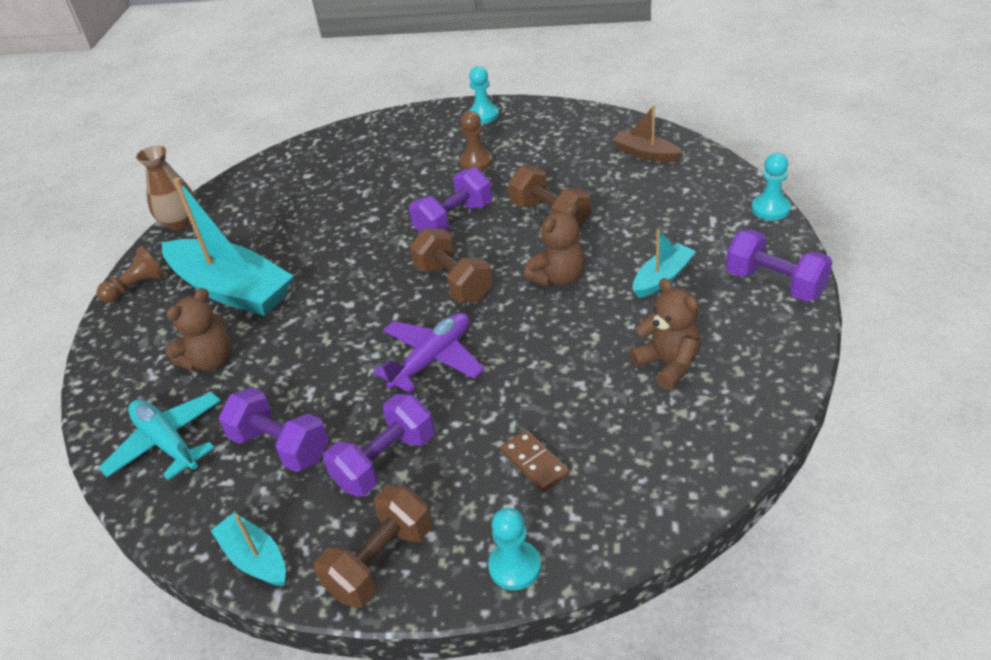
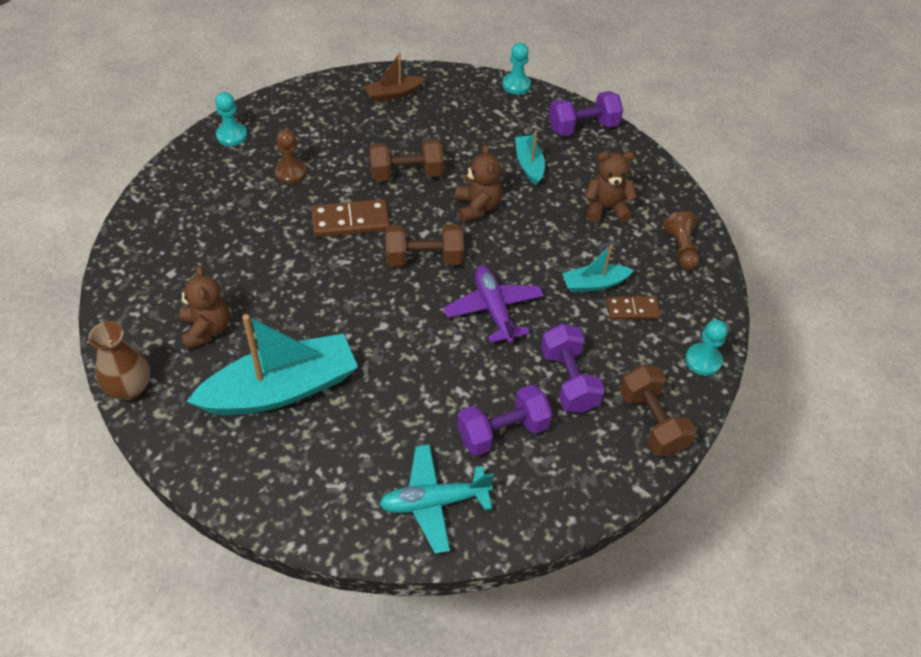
camera: 65 degrees left, 10 degrees up
brown pawn [97,246,165,303] -> brown pawn moved to [663,211,700,270]
brown teddy bear [166,288,231,372] -> brown teddy bear moved to [178,265,230,350]
turquoise boat [211,513,286,586] -> turquoise boat moved to [562,244,634,292]
purple dumbbell [409,167,492,232] -> brown domino [311,199,390,237]

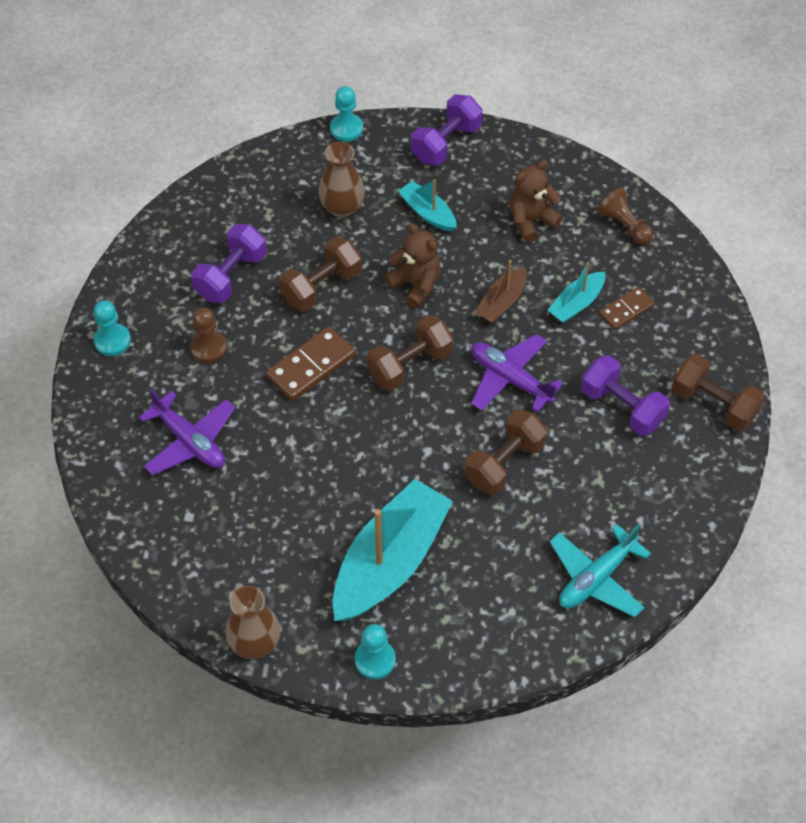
camera: 30 degrees left, 5 degrees up
brown teddy bear [178,265,230,350] -> none
brown boat [364,52,426,102] -> brown boat moved to [475,260,527,323]
purple dumbbell [457,385,552,456] -> purple dumbbell moved to [191,224,267,303]
turquoise pawn [685,320,728,376] -> turquoise pawn moved to [355,624,396,679]
none -> purple plane [139,388,235,475]
none -> brown vase [319,142,365,217]
none -> brown dumbbell [465,409,547,495]

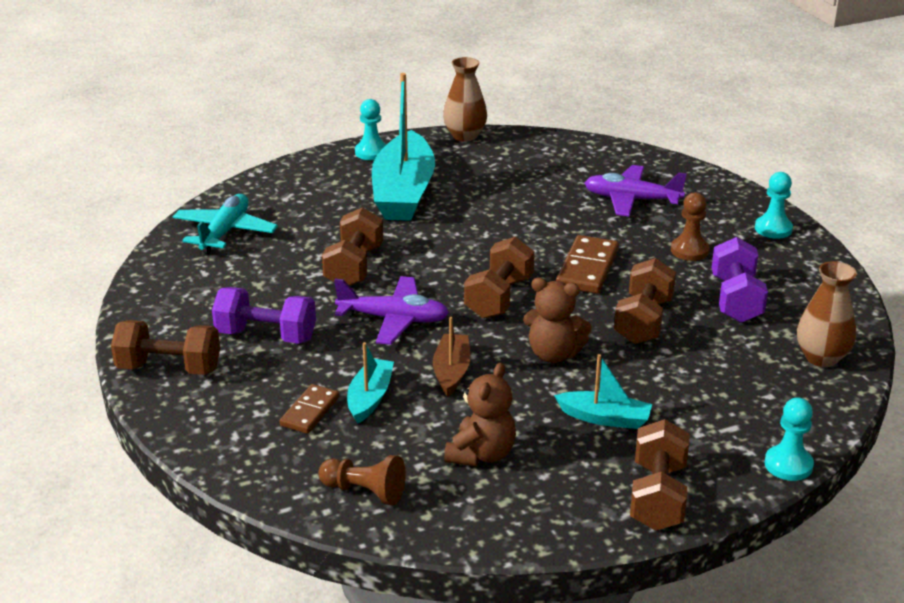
camera: 150 degrees right, 25 degrees down
brown vase [319,142,365,217] -> brown vase moved to [797,261,857,367]
purple dumbbell [411,94,483,166] -> brown dumbbell [630,419,690,531]

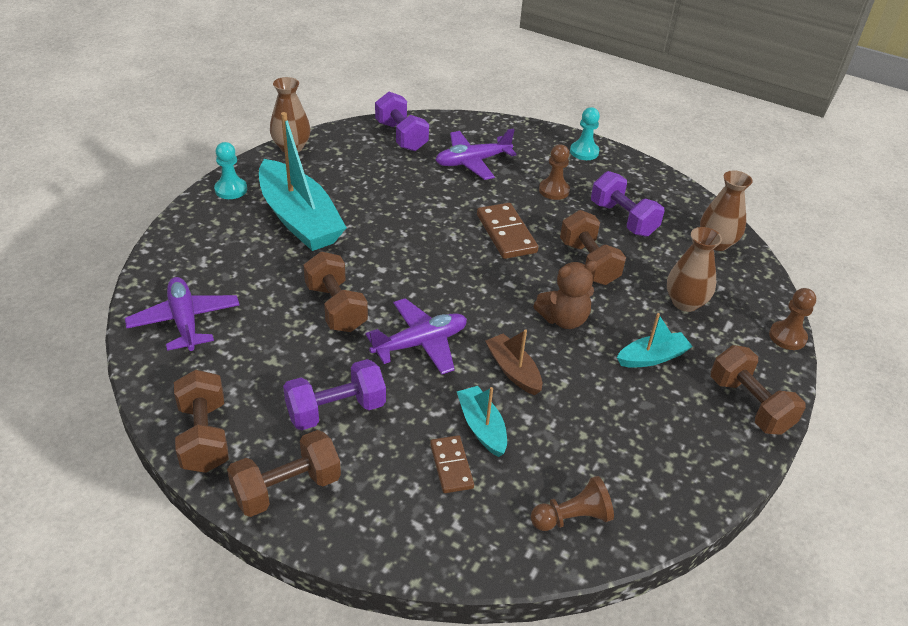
camera: 40 degrees left, 10 degrees up
turquoise plane [173,194,278,254] -> purple plane [125,277,239,352]
brown teddy bear [444,363,516,466] -> none
brown dumbbell [464,237,535,319] -> brown dumbbell moved to [174,370,229,473]
turquoise pawn [764,397,814,481] -> brown pawn [769,288,816,350]
none -> purple dumbbell [375,92,429,151]
none -> brown vase [667,227,722,312]

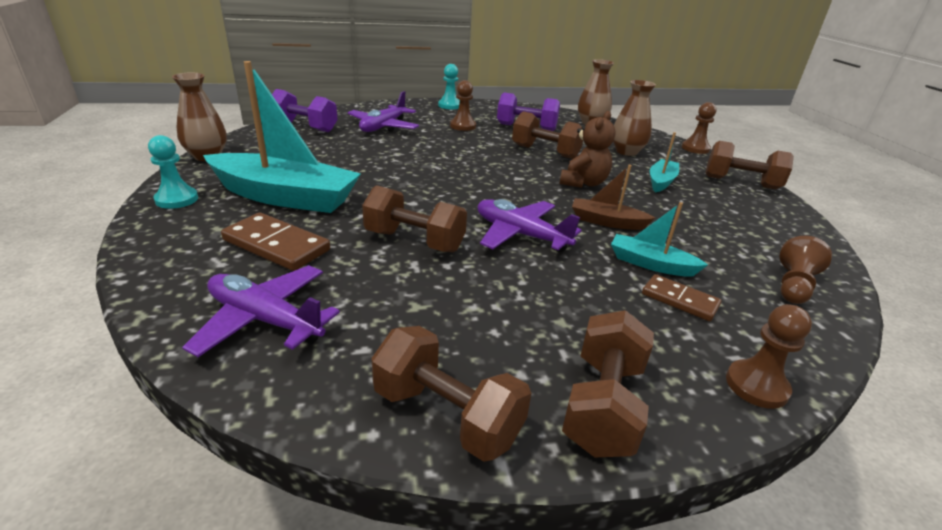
camera: 40 degrees left, 10 degrees down
purple dumbbell [283,359,386,430] -> none
purple plane [365,298,467,374] -> purple plane turned 75 degrees counterclockwise [478,199,582,252]
brown domino [477,203,538,259] -> brown domino moved to [221,213,330,271]
none -> brown pawn [726,304,812,409]

